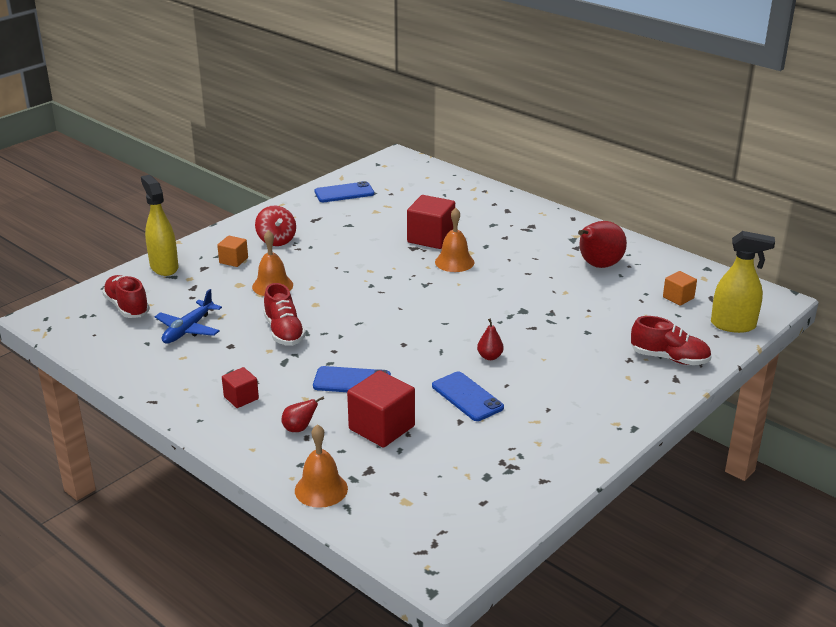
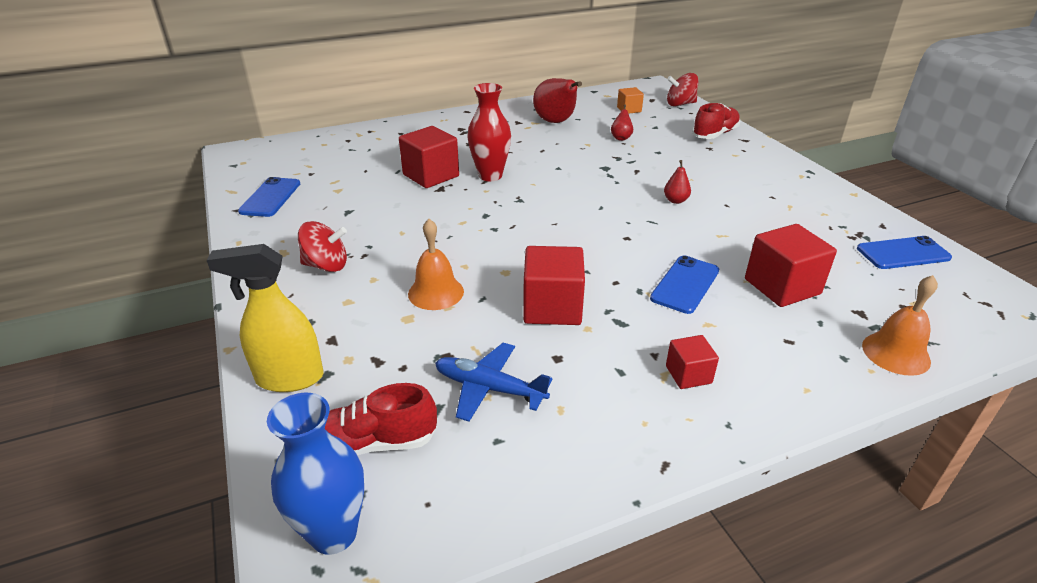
camera: 65 degrees left, 5 degrees up
blue plane [155,289,222,344] -> blue plane turned 150 degrees clockwise [435,343,552,422]
orange cube [217,236,248,267] -> none
red shoe [264,283,306,346] -> red cube [523,246,585,325]
red pear [282,397,324,432] -> red pear moved to [611,105,633,141]
blue phone [432,372,504,421] -> blue phone moved to [857,236,952,269]
orange bell [435,208,474,272] -> red vase [467,83,511,181]
yellow spray bottle [711,231,775,333] -> red spinning top [667,73,699,107]
none -> blue vase [267,393,364,555]

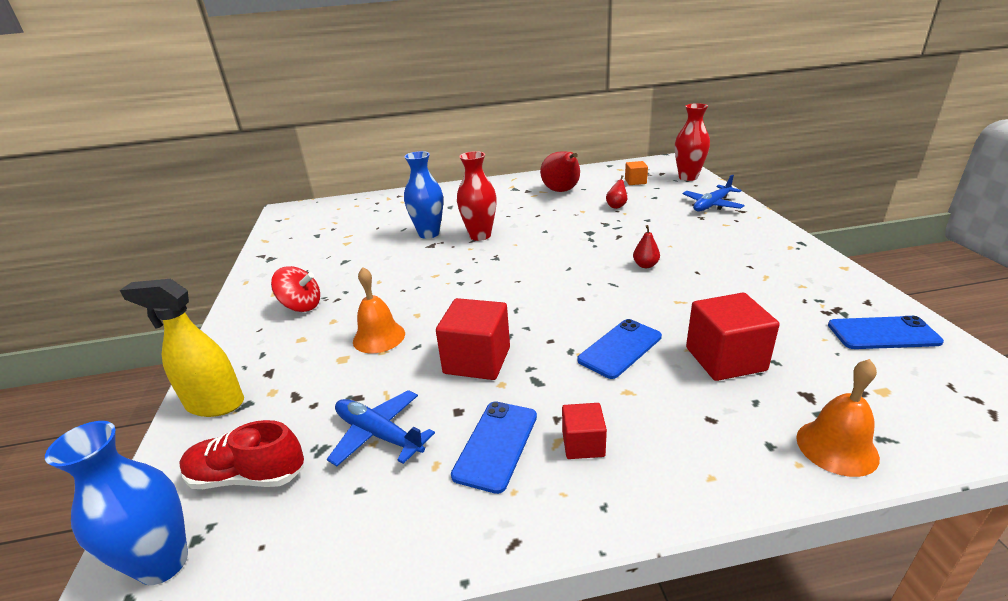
camera: 15 degrees right, 5 degrees down
blue phone [238,177,300,217] -> blue phone moved to [451,402,537,494]
red cube [399,126,459,188] -> blue vase [404,151,443,239]
red spinning top [667,73,699,107] -> red vase [675,103,710,181]
red shoe [692,103,741,139] -> blue plane [682,175,745,211]

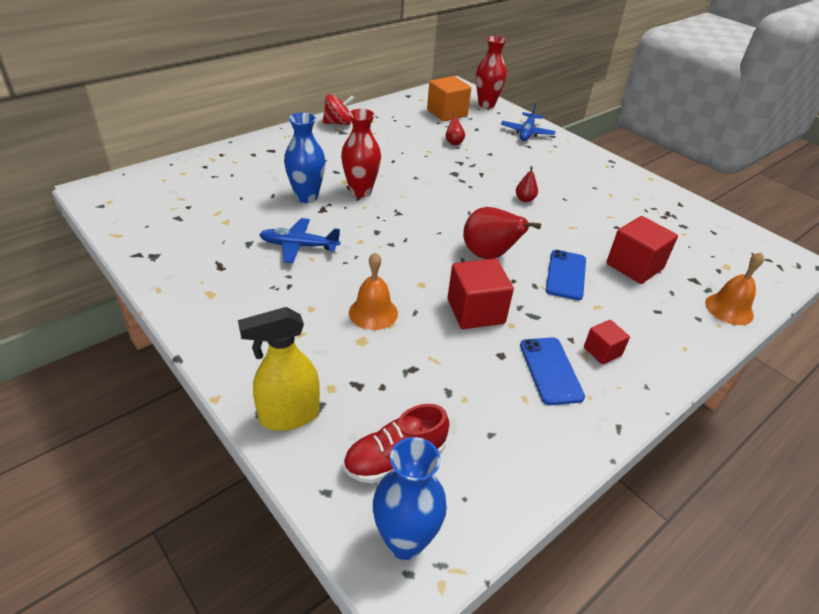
camera: 35 degrees left, 10 degrees up
red spinning top [271,266,320,312] -> red spinning top moved to [323,94,355,125]
blue plane [327,390,435,466] -> blue plane moved to [259,218,340,263]
red pear [540,151,580,192] -> red pear moved to [463,207,541,259]
orange cube [625,161,648,185] -> orange cube [427,76,471,121], size x1.79
blue phone [828,316,944,349] -> none

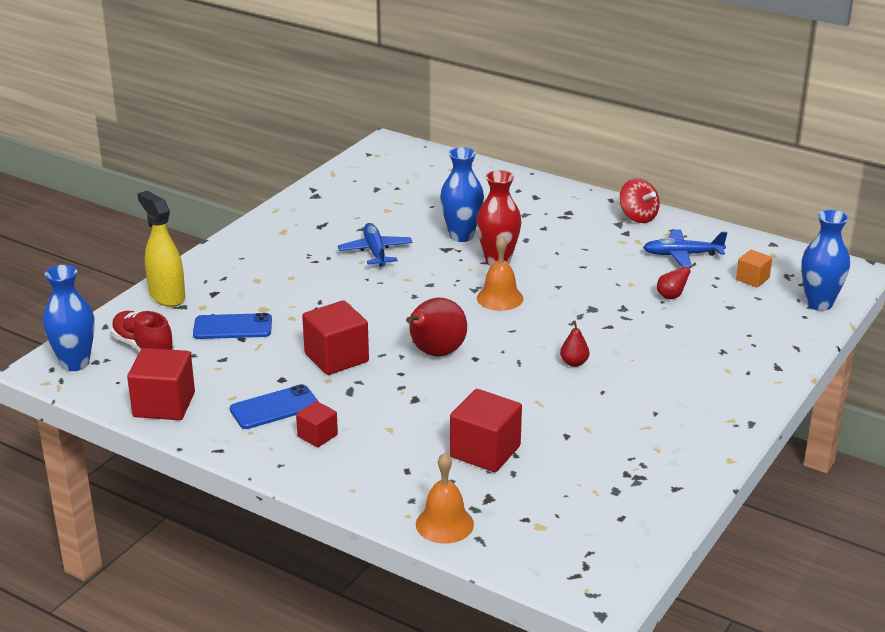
camera: 75 degrees right, 10 degrees down
orange bell [349,252,398,330] -> orange bell moved to [477,235,523,311]
orange cube [427,76,471,121] -> orange cube [736,250,772,287], size x0.56
red vase [476,36,507,108] -> blue vase [801,210,850,311]
blue plane [501,103,556,141] -> blue plane moved to [643,229,727,268]
blue phone [546,250,586,300] -> blue phone moved to [193,313,272,339]
none -> red cube [127,348,195,420]

